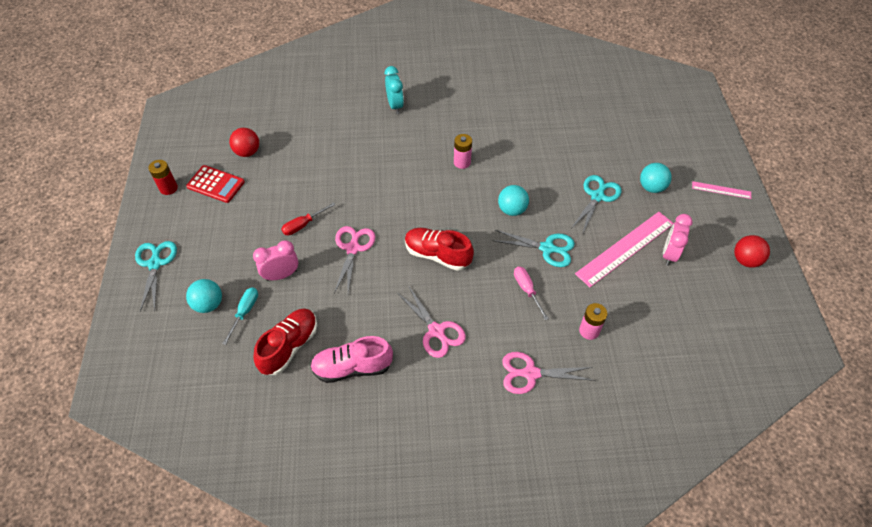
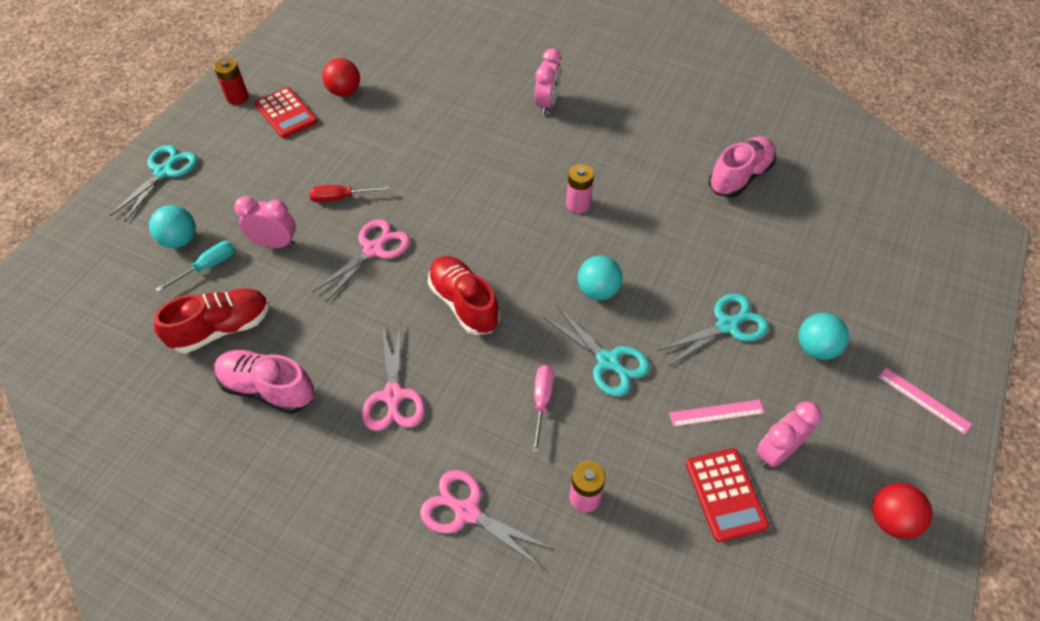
camera: 30 degrees right, 0 degrees up
turquoise clock [385,66,404,114] -> pink clock [535,49,561,115]
pink ruler [575,212,674,287] -> pink ruler [669,400,765,427], size x0.50
none -> red calculator [686,448,769,542]
none -> pink shoe [709,136,776,197]

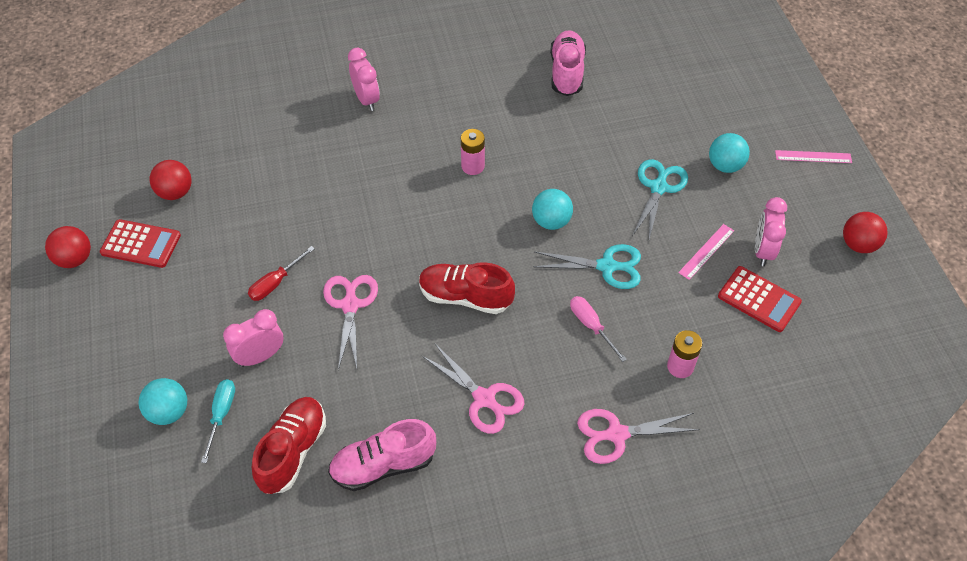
camera: 40 degrees left, 0 degrees up
turquoise scissors [110,145,197,222] -> none
red battery [214,58,249,105] -> red ball [45,226,91,268]

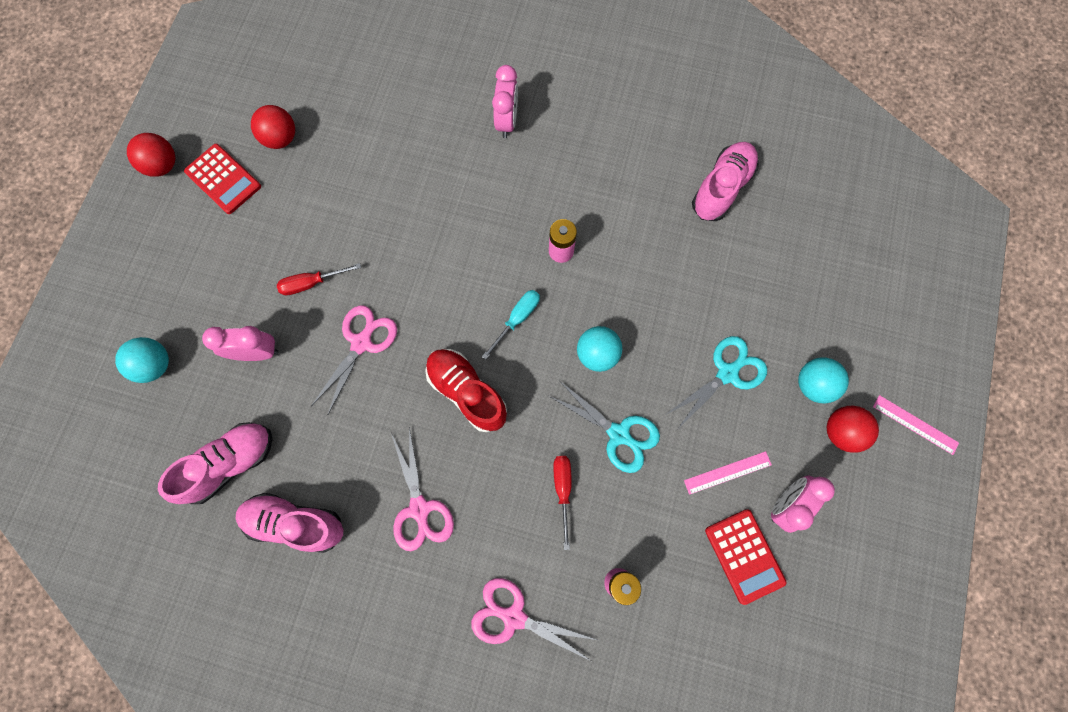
camera: 30 degrees right, 20 degrees up
turquoise screwdriver [201,379,235,463] -> turquoise screwdriver moved to [482,290,540,360]
red shoe [252,397,326,494] -> pink shoe [158,422,272,504]
pink screwdriver [570,296,627,362] -> red screwdriver [553,456,572,550]
red ball [843,212,888,253] -> red ball moved to [827,405,879,453]

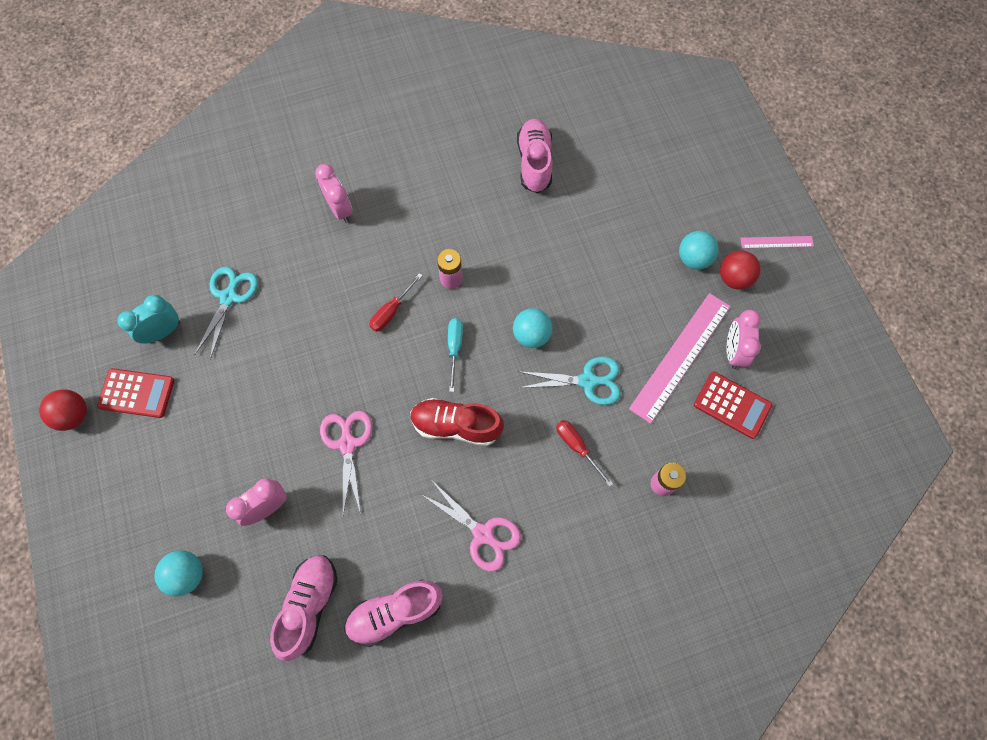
camera: 35 degrees left, 5 degrees down
red ball [251,105,295,149] -> turquoise clock [117,295,180,344]
red screwdriver [277,263,361,295] -> red screwdriver moved to [369,273,423,332]
pink scissors [471,578,597,661] -> none
turquoise scissors [667,336,767,430] -> turquoise scissors moved to [194,267,258,360]
pink ruler [684,451,772,495] -> pink ruler [629,293,731,424], size x2.02

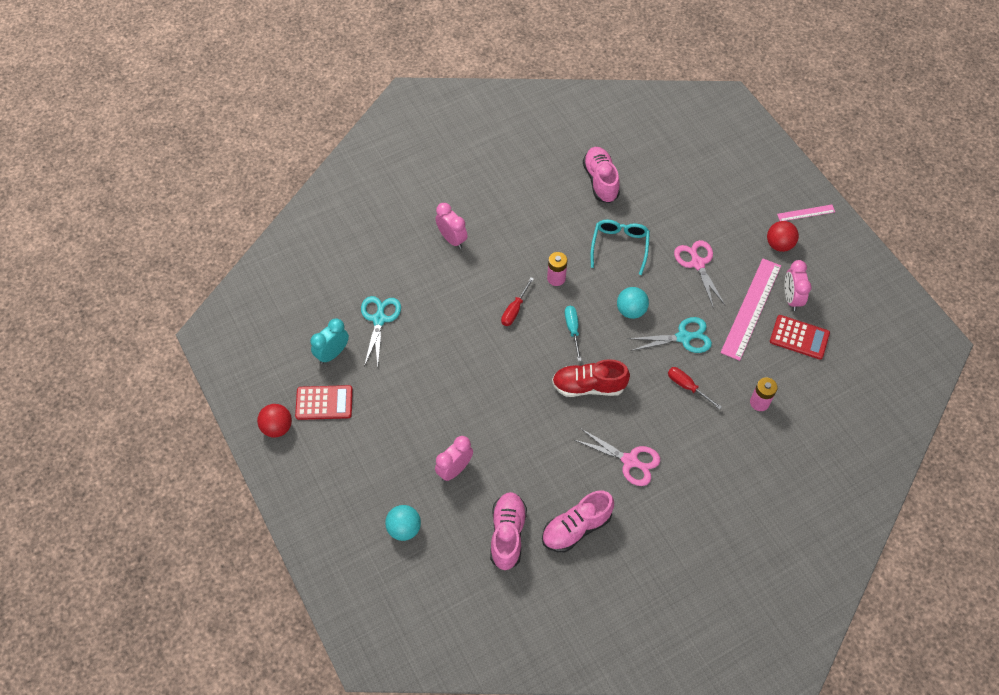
camera: 10 degrees left, 10 degrees down
pink scissors [320,411,372,515] -> pink scissors moved to [674,240,725,307]
turquoise ball [679,231,719,270] -> none
none -> turquoise glasses [591,220,650,275]

